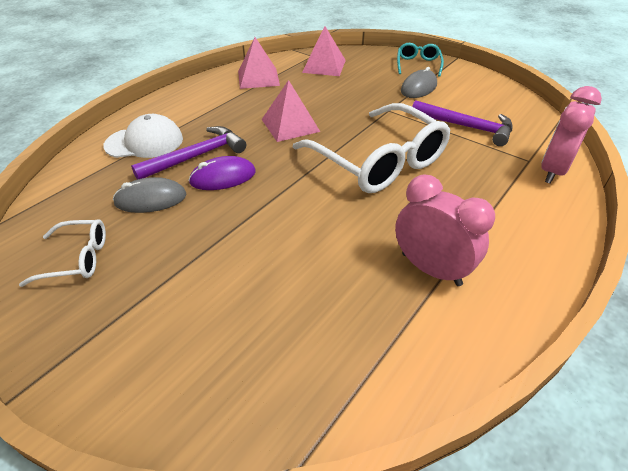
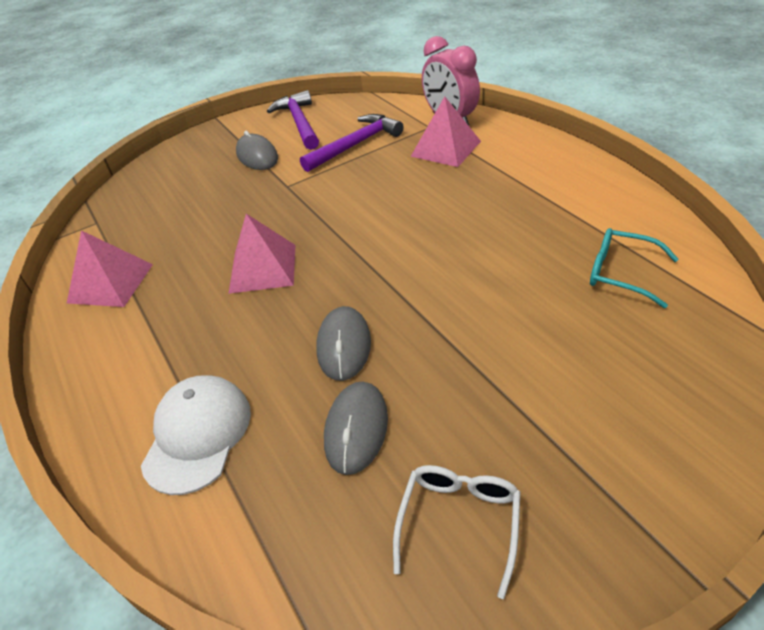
camera: 65 degrees left, 0 degrees up
purple hammer [131,126,246,180] -> purple hammer moved to [267,90,319,150]
purple mouse [188,156,256,190] -> grey mouse [316,306,371,381]
white glasses [293,103,451,193] -> none
pink pyramid [302,26,346,76] -> pink pyramid moved to [410,96,481,167]
pink clock [395,174,495,286] -> none
turquoise glasses [397,43,444,77] -> turquoise glasses moved to [590,228,679,308]

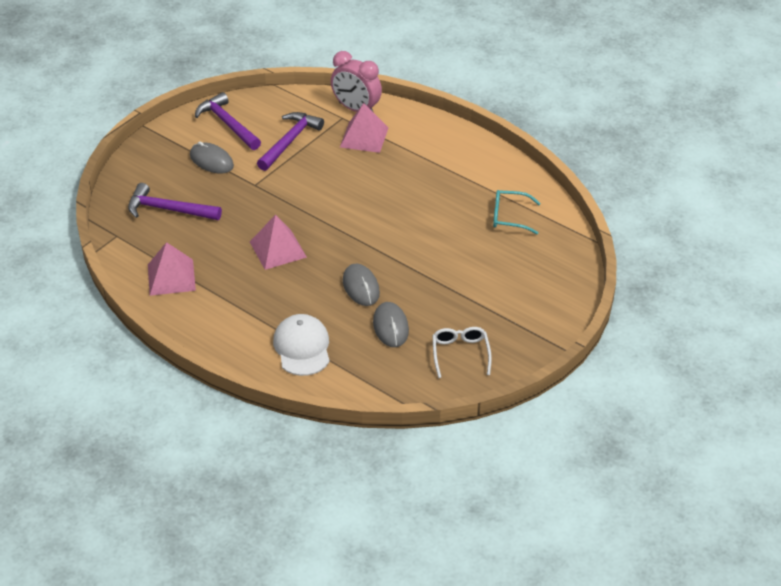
camera: 25 degrees left, 0 degrees up
none -> purple hammer [128,183,222,220]

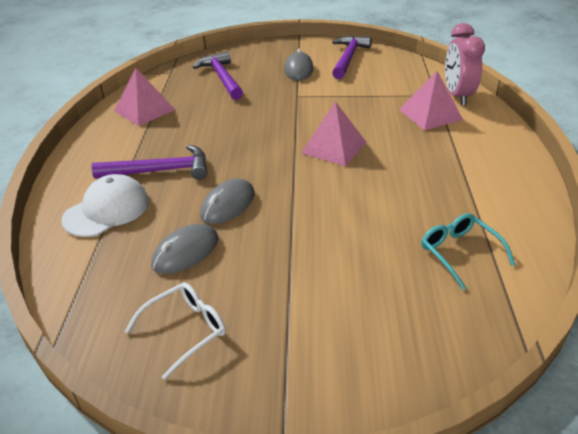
camera: 55 degrees right, 5 degrees down
pink pyramid [250,214,307,270] -> pink pyramid moved to [301,101,366,166]
purple hammer [257,112,324,171] -> purple hammer moved to [92,145,207,180]

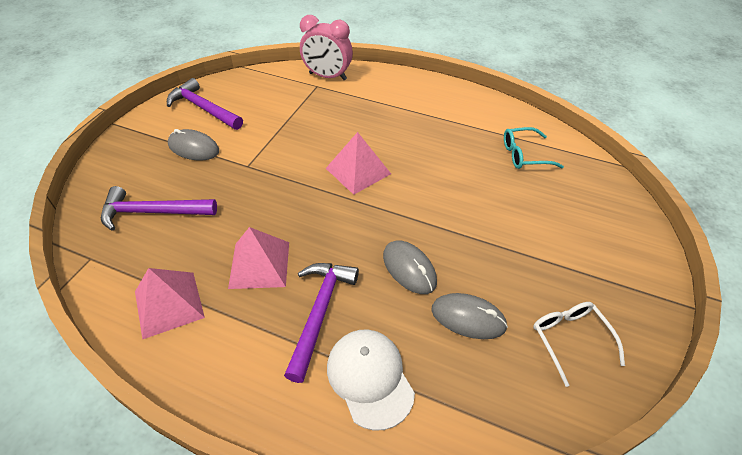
camera: 70 degrees left, 10 degrees up
grey mouse [152,224,218,274] -> grey mouse turned 45 degrees counterclockwise [432,293,508,339]
pink pyramid [399,71,463,130] -> pink pyramid moved to [228,227,289,289]

